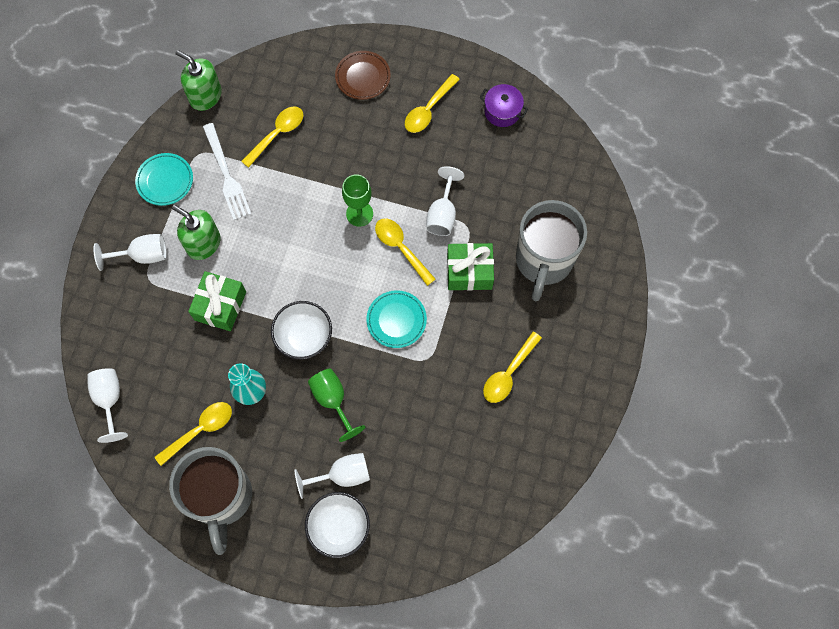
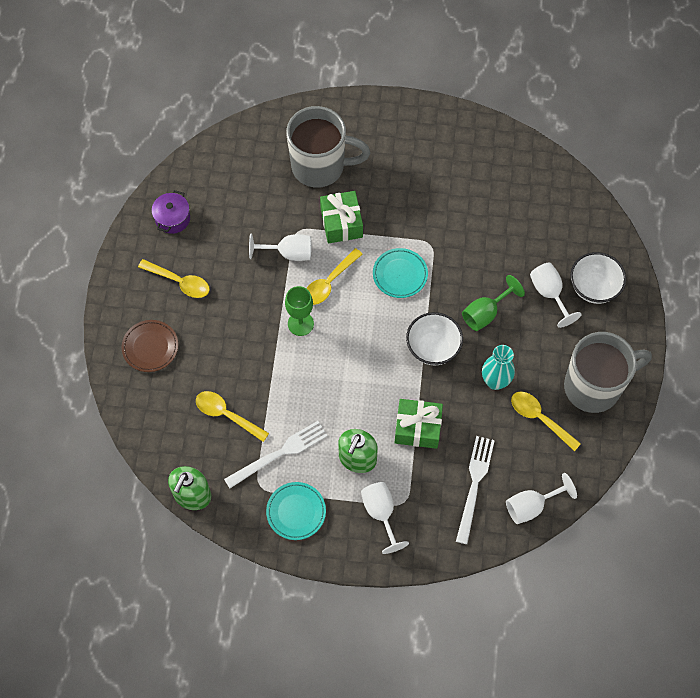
camera: 100 degrees left, 5 degrees down
yellow spoon [483,332,542,403] -> none
none -> white fork [456,436,495,544]

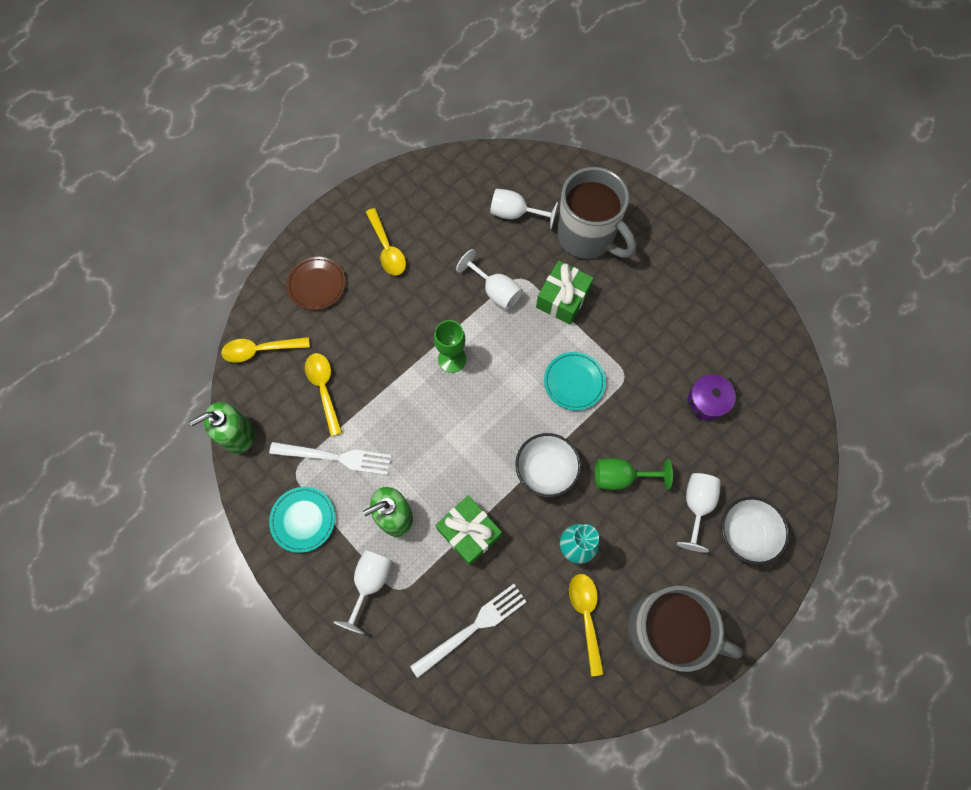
camera: 40 degrees right, 5 degrees up
purple pot [152,190,190,234] -> purple pot moved to [687,374,738,421]
yellow spoon [306,248,363,305] -> yellow spoon moved to [221,337,310,363]
white goblet [506,473,577,524] -> white goblet moved to [490,189,558,229]

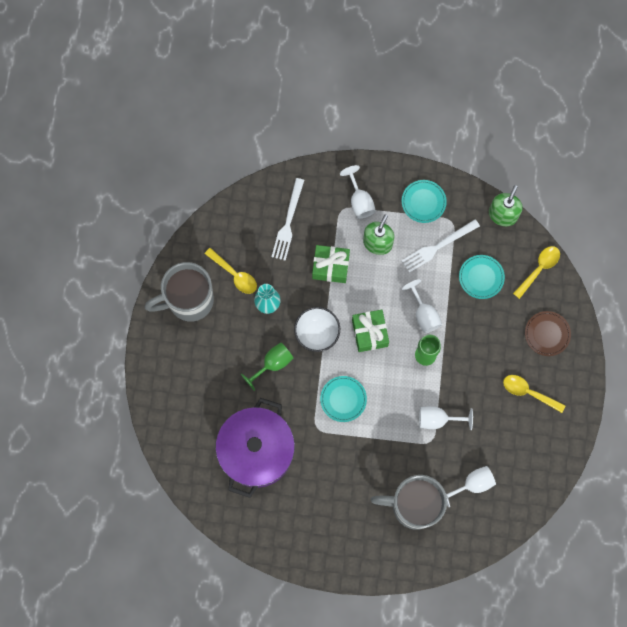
camera: 140 degrees right, 5 degrees up
yellow spoon [305,353,342,436] -> turquoise plate [459,255,505,299]
green gift [536,261,594,325] -> green gift moved to [352,310,389,352]
white goblet [677,473,721,553] -> white goblet moved to [402,279,442,333]
purple pot [687,374,738,421] -> purple pot [215,398,295,498], size x2.37
white bowl [721,497,789,565] -> none

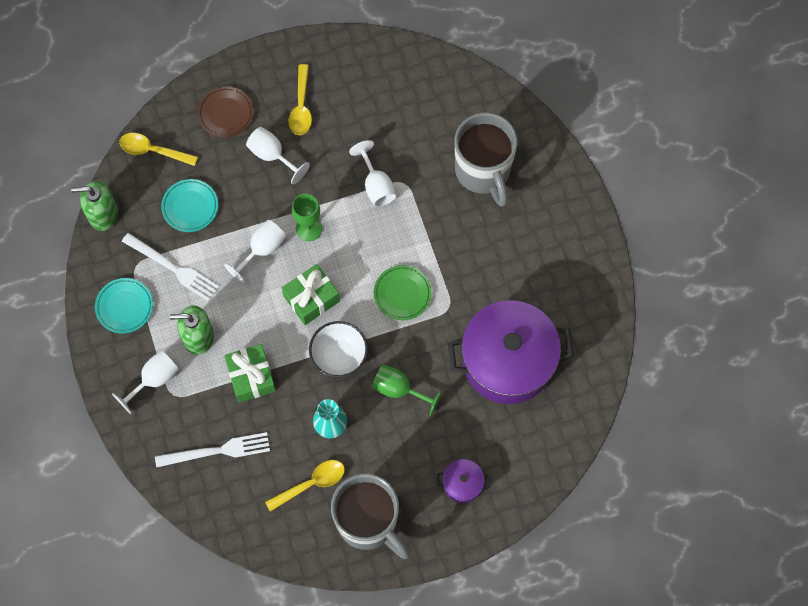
camera: 115 degrees left, 5 degrees down
yellow spoon [205,248,257,294] -> yellow spoon turned 45 degrees clockwise [265,460,345,512]
turquoise plate [320,376,367,422] -> green plate [374,265,432,320]
white goblet [446,466,496,508] -> white goblet moved to [246,127,310,184]
none -> purple pot [437,459,490,503]

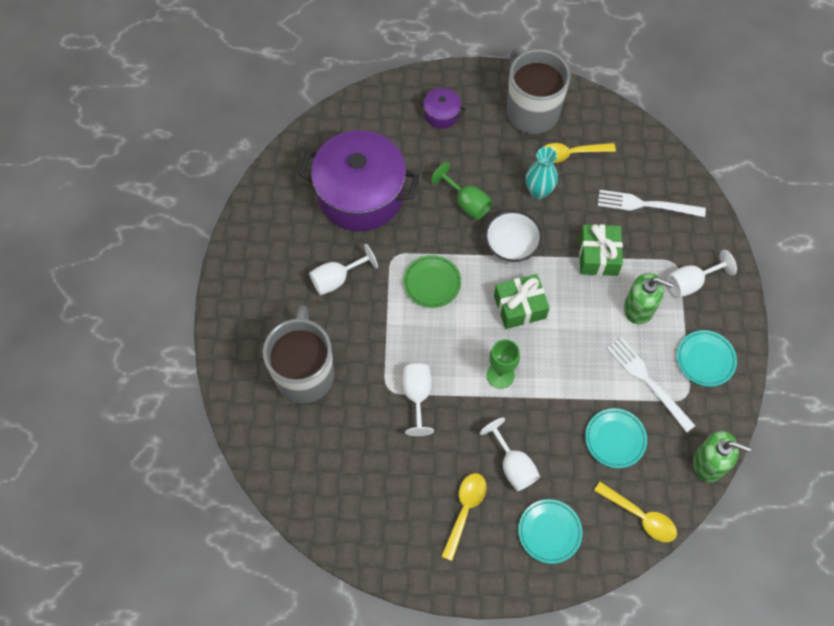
camera: 160 degrees left, 5 degrees down
brown plate [198,86,253,138] -> turquoise plate [518,499,583,564]
white goblet [224,220,286,283] -> white goblet moved to [309,244,378,295]

